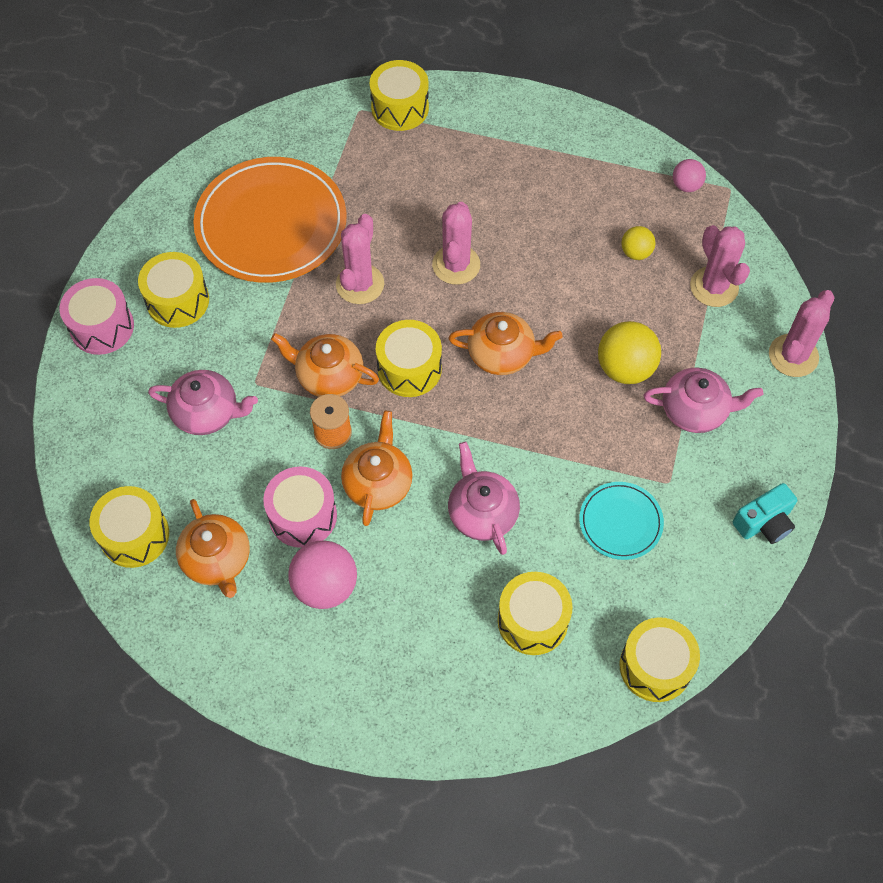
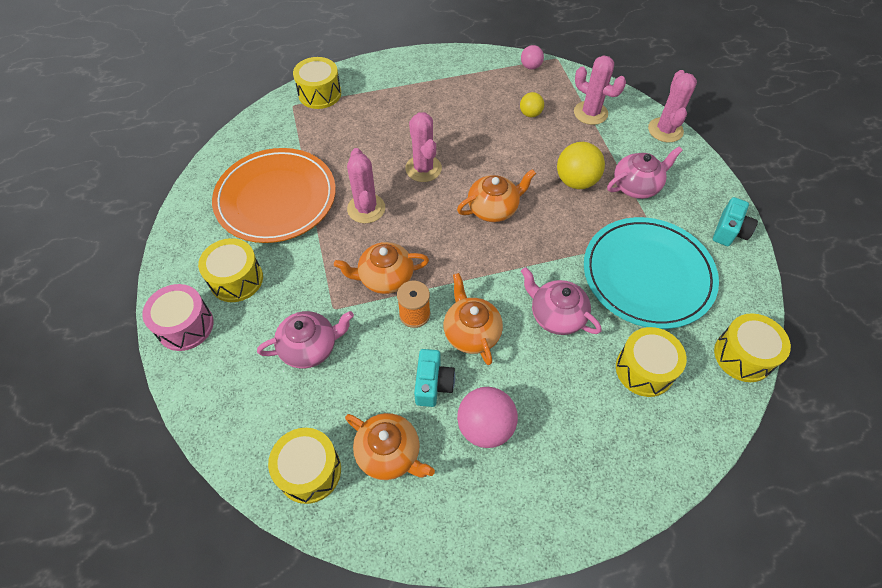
camera: 30 degrees left, 5 degrees down
pink drum [263,467,337,548] -> turquoise camera [414,349,455,407]
yellow drum [376,320,442,397] -> none
turquoise plate [579,482,664,560] -> turquoise plate [584,217,719,329], size x2.04

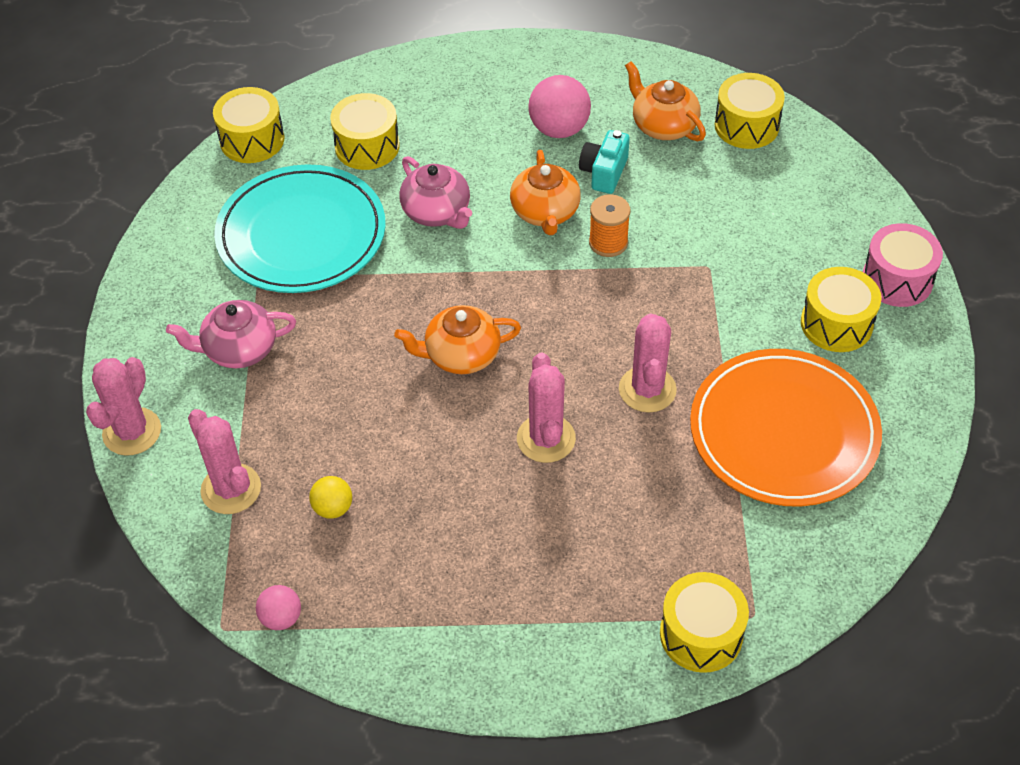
camera: 165 degrees left, 5 degrees down
pink teapot [257,311,354,369] -> none
orange teapot [334,242,429,294] -> none
yellow ball [557,142,605,189] -> none
turquoise camera [713,197,758,246] -> none

